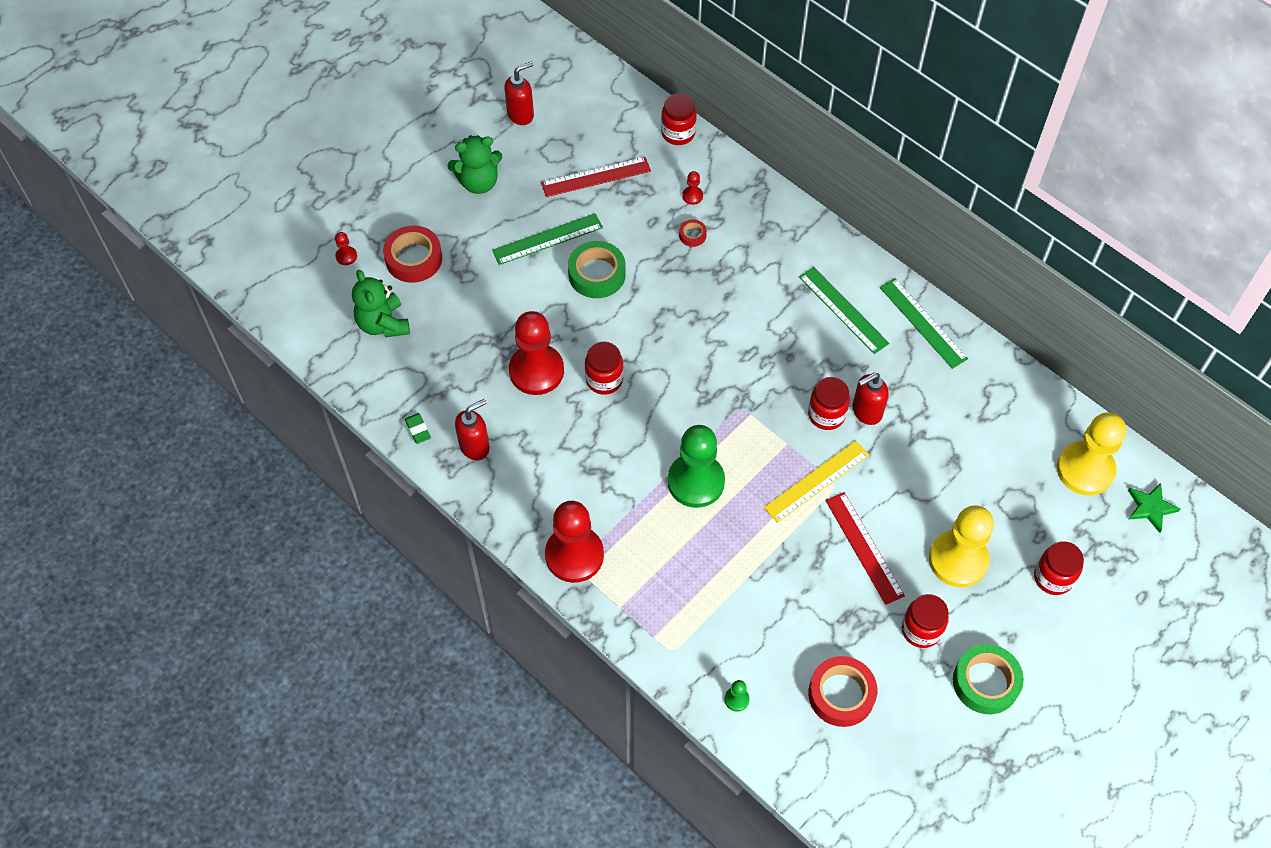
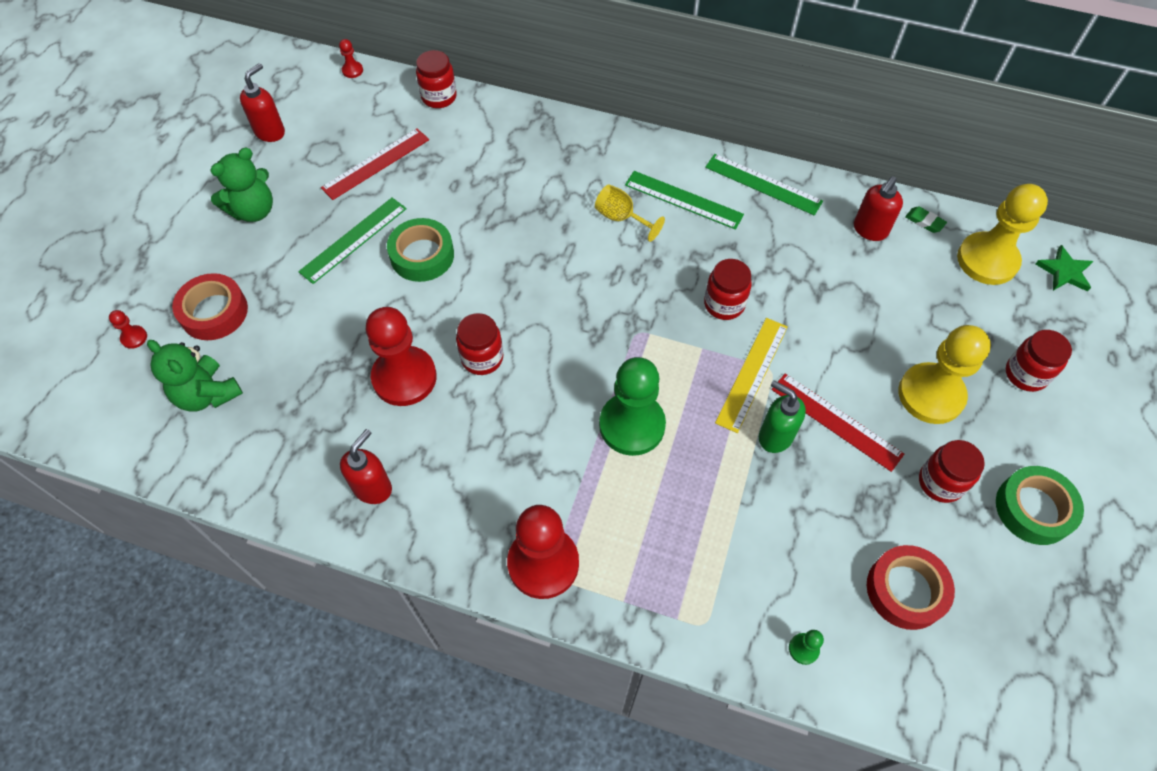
camera: 25 degrees left, 0 degrees up
green eraser [405,413,431,444] -> green eraser moved to [905,206,947,233]
red tape [679,219,707,247] -> none
red pawn [682,171,703,205] -> red pawn moved to [339,39,363,78]
red soap dispenser [852,373,889,425] -> red soap dispenser moved to [854,176,903,241]
none -> yellow goblet [595,184,665,242]
none -> green soap dispenser [759,380,806,453]

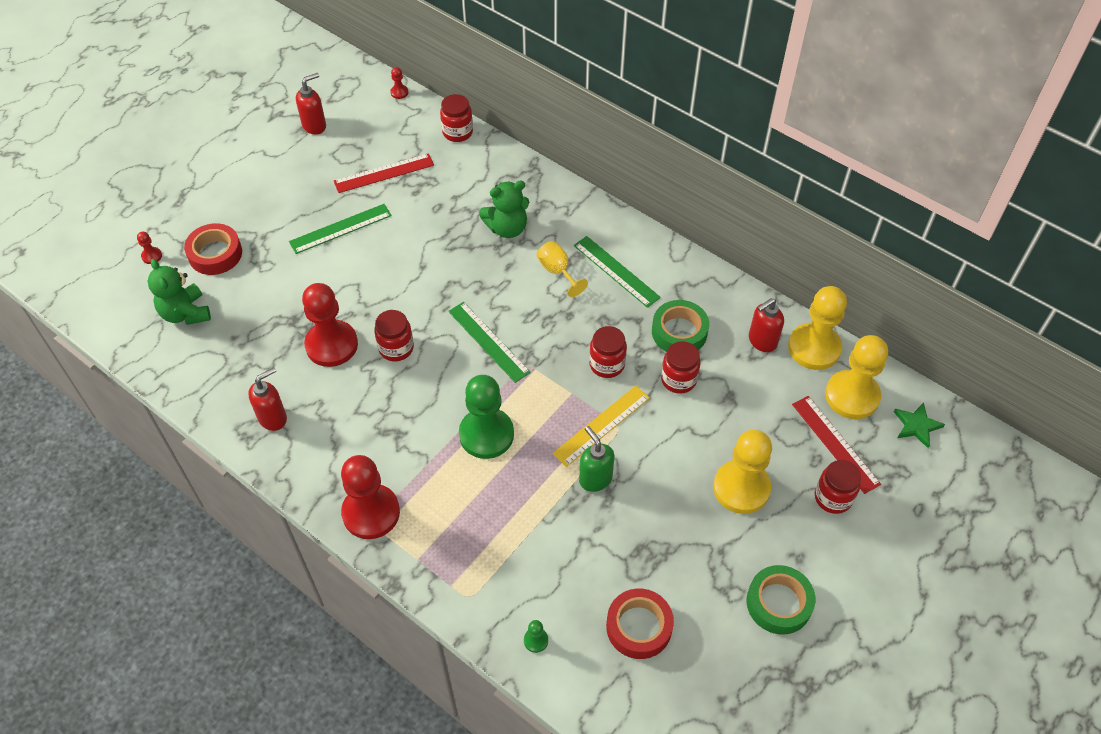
camera: 20 degrees right, 5 degrees down
green teddy bear [210,148,273,222] -> green teddy bear moved to [479,181,529,238]
green tape [387,218,454,282] -> green tape moved to [652,300,709,352]
green ruler [705,154,823,215] -> green ruler moved to [448,302,531,383]
red ruler [771,373,904,472] -> red ruler moved to [792,396,881,494]
green eraser [905,206,947,233] -> yellow pawn [788,286,847,370]
red jar [919,440,985,503] -> red jar moved to [661,341,700,394]

